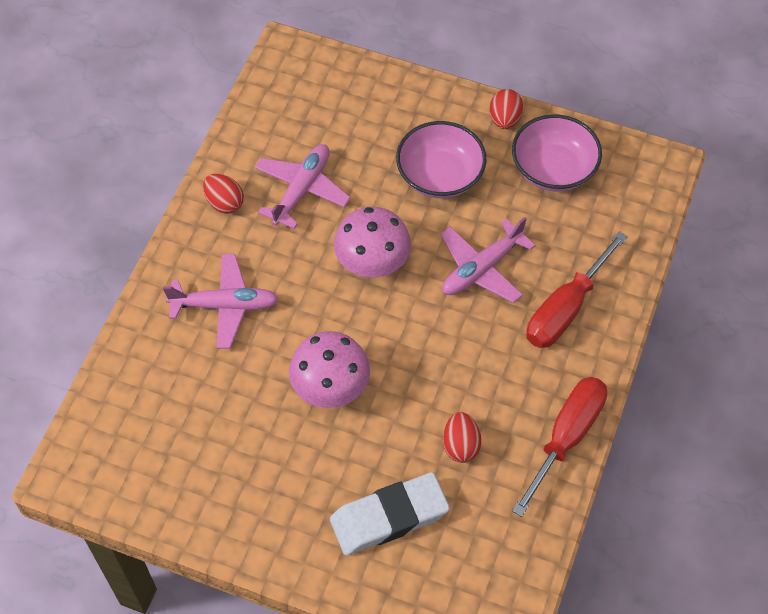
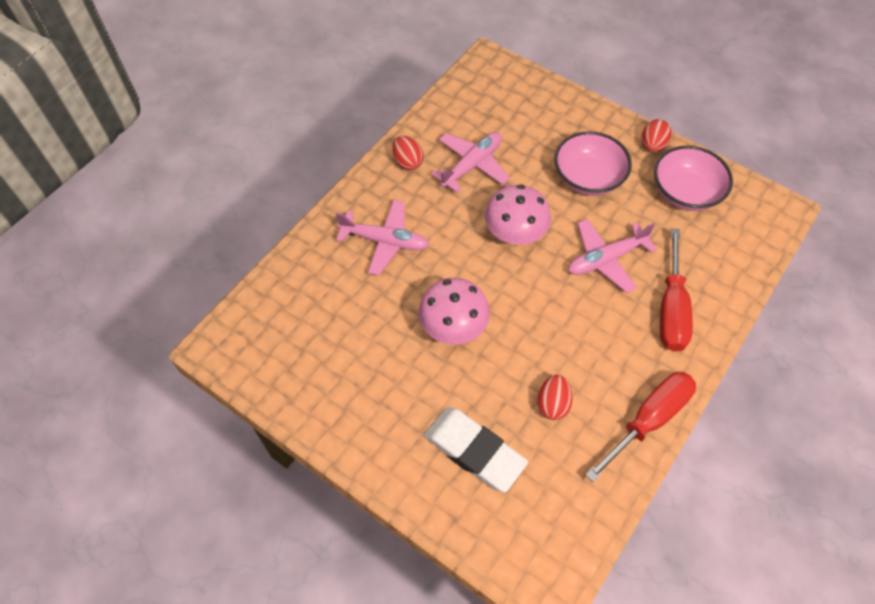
camera: 15 degrees right, 0 degrees up
white eraser [330,472,450,556] -> white eraser turned 45 degrees clockwise [424,407,528,492]
red screwdriver [526,231,628,348] -> red screwdriver turned 45 degrees counterclockwise [660,228,693,351]

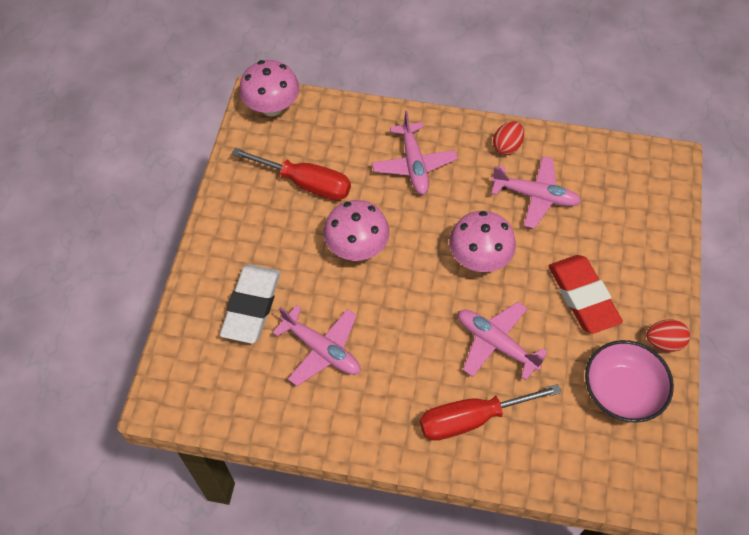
camera: 65 degrees right, 0 degrees up
red egg [537,375,573,420] -> pink plane [272,305,360,386]
pink bowl [554,131,632,195] -> red eraser [549,255,623,334]
red screwdriver [585,372,696,482] -> red screwdriver moved to [232,148,351,200]
none -> pink mushroom [239,60,299,116]

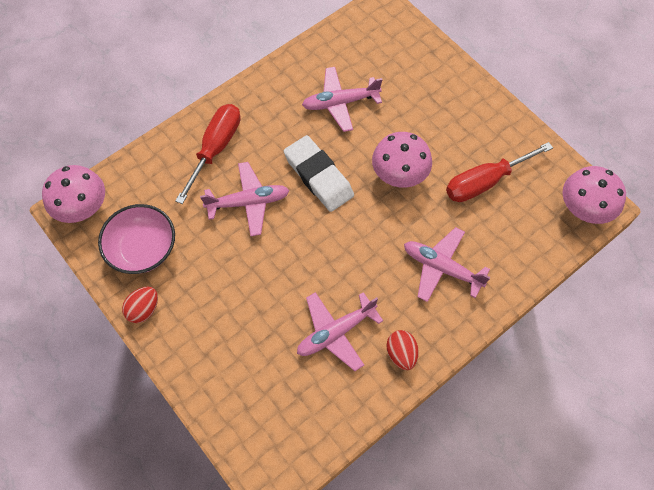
camera: 130 degrees right, 5 degrees up
white eraser [220,264,281,344] -> white eraser moved to [284,135,354,212]
pink mushroom [449,211,516,272] -> pink mushroom moved to [42,165,105,223]
red eraser [549,255,623,334] -> none

